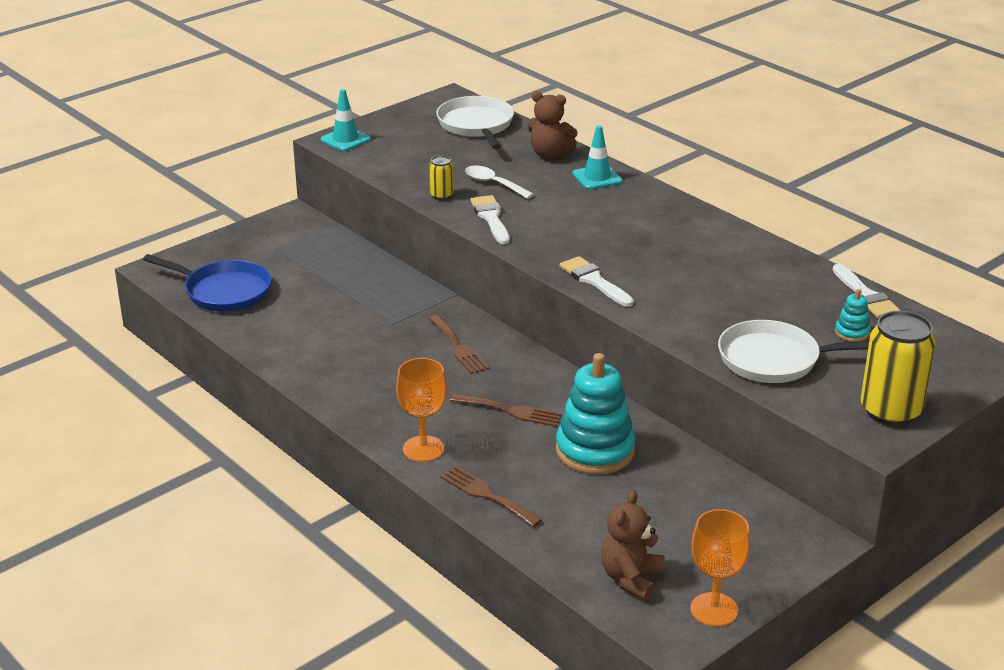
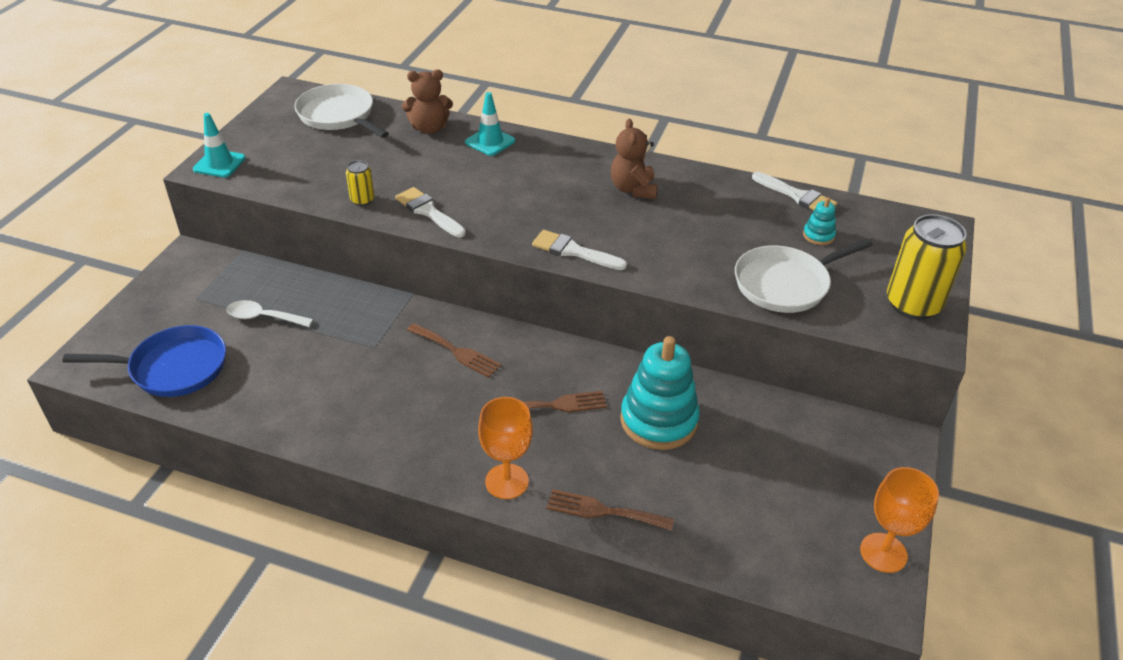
camera: 30 degrees left, 10 degrees up
white spoon [465,166,534,199] -> white spoon moved to [226,300,313,327]
brown teddy bear [601,490,665,601] -> brown teddy bear moved to [611,118,658,199]

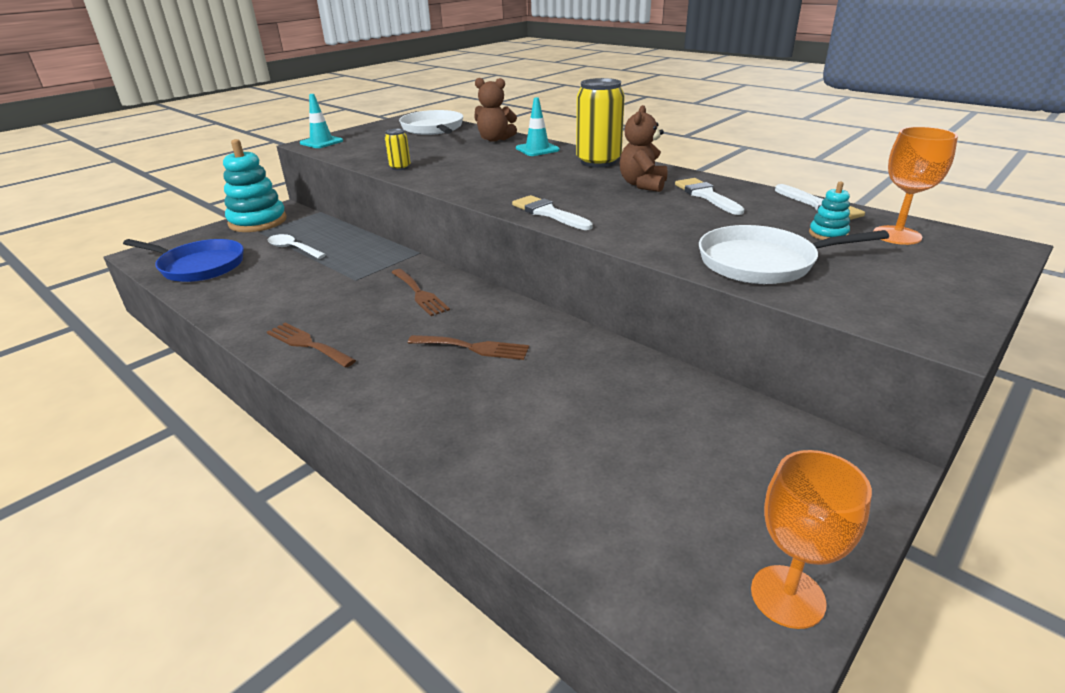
camera: 25 degrees right, 10 degrees down
white brush [395,187,466,237] -> white brush moved to [675,178,744,215]
orange goblet [478,397,533,499] -> orange goblet moved to [873,127,958,245]
brown fork [547,489,674,531] -> brown fork moved to [267,323,356,368]
turquoise stacking toy [620,336,700,450] -> turquoise stacking toy moved to [223,139,287,232]
yellow can [887,214,967,320] -> yellow can moved to [576,78,625,168]

